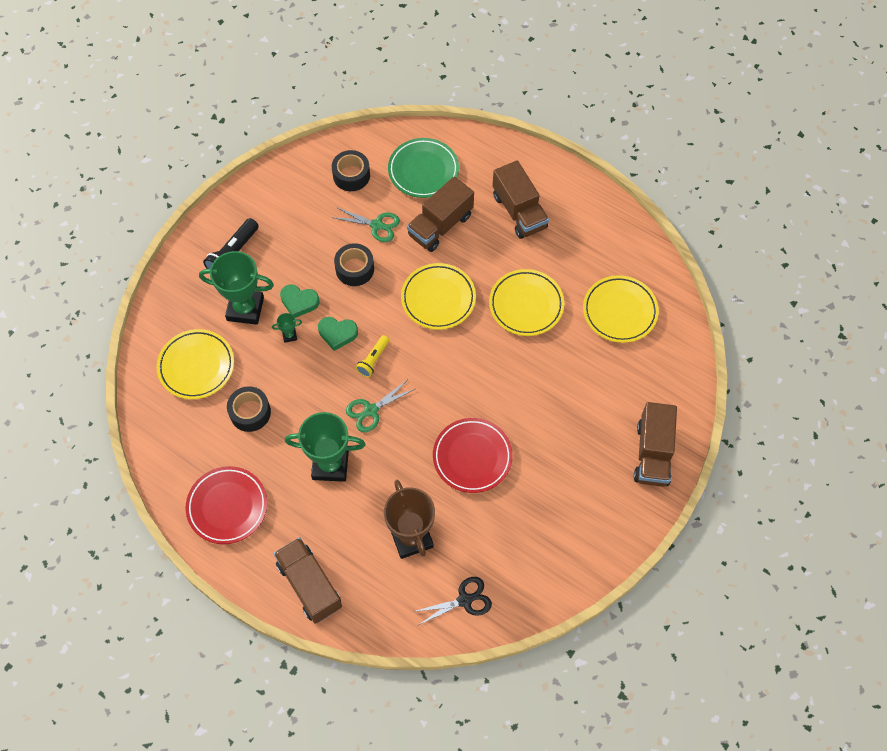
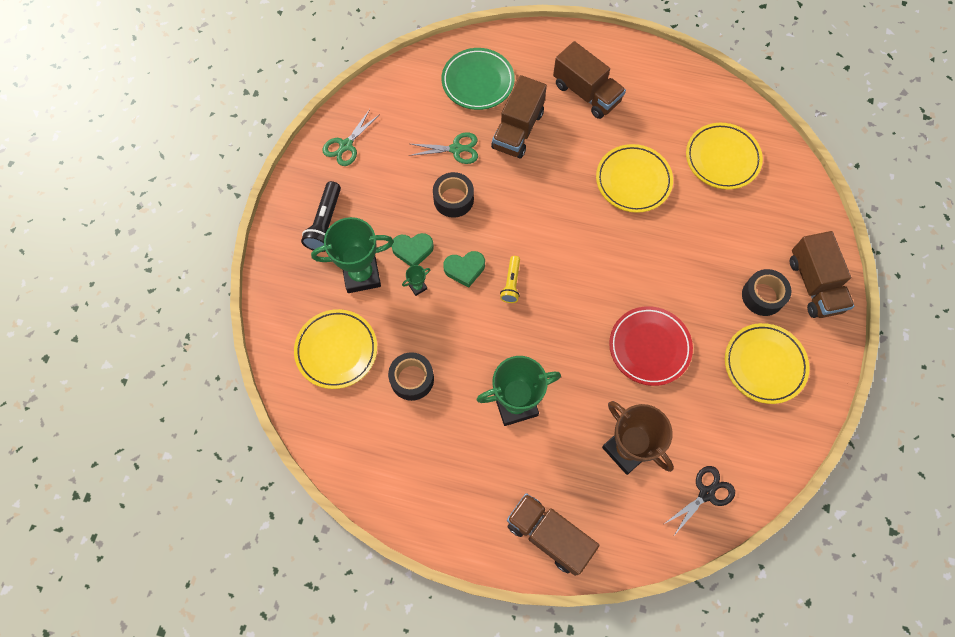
camera: 20 degrees left, 5 degrees up
red plate [186,466,267,544] -> none
black tape [332,150,370,191] -> black tape moved to [742,269,791,316]
green scissors [346,380,415,432] -> green scissors moved to [323,109,380,166]
yellow plate [401,263,476,330] -> yellow plate moved to [725,323,810,404]

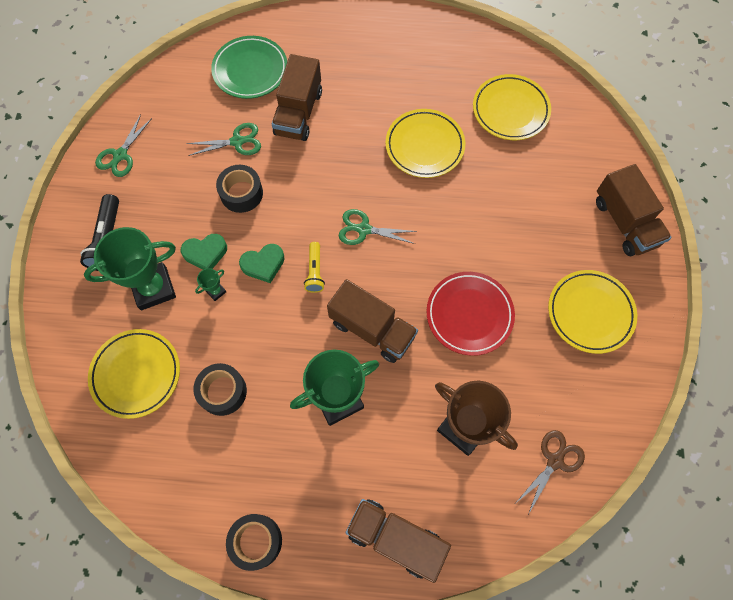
camera: 10 degrees left, 0 degrees up
brown truck [553,41,626,119] -> brown truck moved to [327,279,418,363]
black scissors [664,466,735,537] -> brown scissors [516,430,585,515]
black tape [742,269,791,316] -> black tape moved to [226,514,282,571]
none -> green scissors [338,209,417,245]

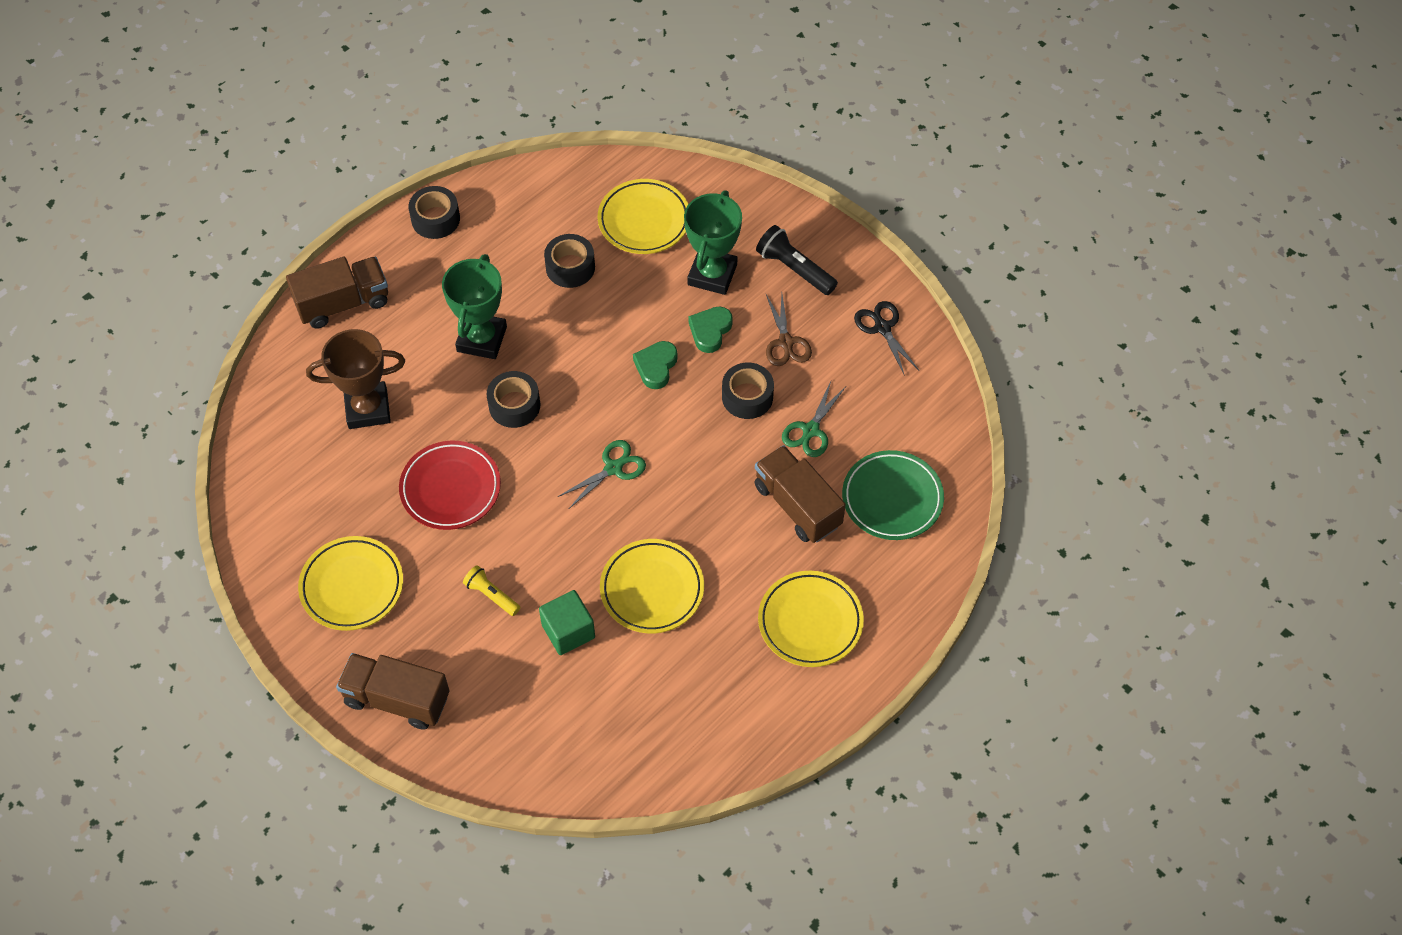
camera: 130 degrees right, 10 degrees down
green scissors [95,114,152,177] -> black scissors [854,301,919,376]
green trophy [195,268,226,301] -> none
yellow flashlight [304,242,325,293] -> yellow flashlight moved to [463,565,520,616]
brown truck [327,279,418,363] -> black tape [487,371,540,428]
yellow plate [473,74,551,140] -> yellow plate moved to [758,571,864,667]
brown scissors [516,430,585,515] -> brown scissors moved to [766,294,812,366]
none -> green cube [539,590,595,655]

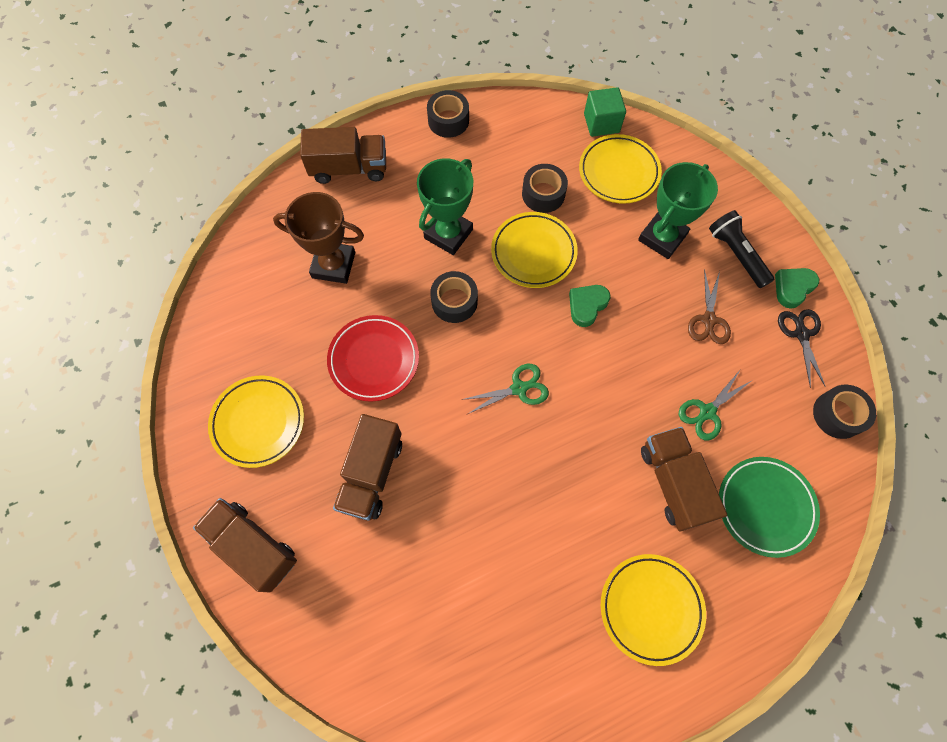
camera: 20 degrees right, 10 degrees up
yellow flashlight [463,565,520,616] -> brown truck [333,414,402,521]
green cube [539,590,595,655] -> green cube moved to [584,87,626,137]
yellow plate [600,539,704,633] -> yellow plate moved to [491,212,578,288]
green heart [689,306,733,353] -> green heart moved to [775,268,819,309]
black tape [722,362,774,419] -> black tape moved to [813,385,876,439]

